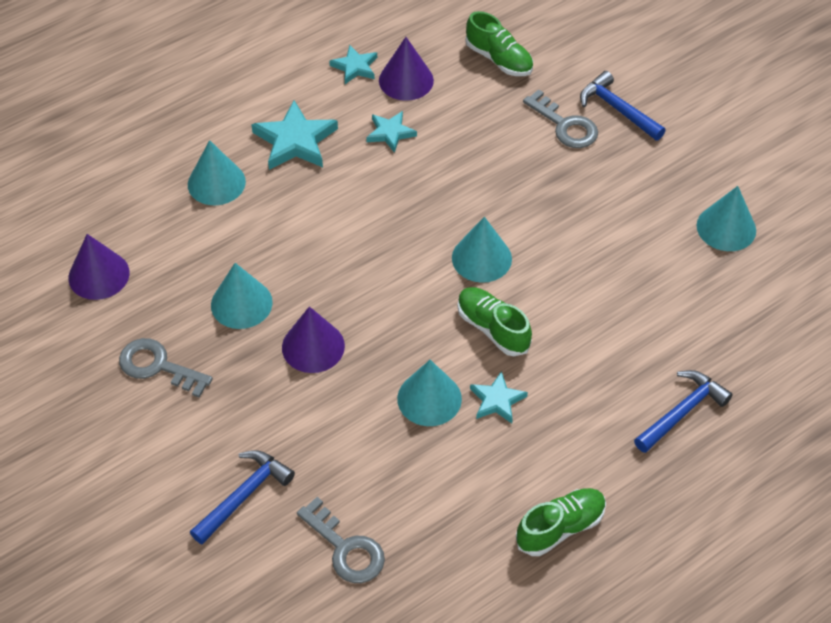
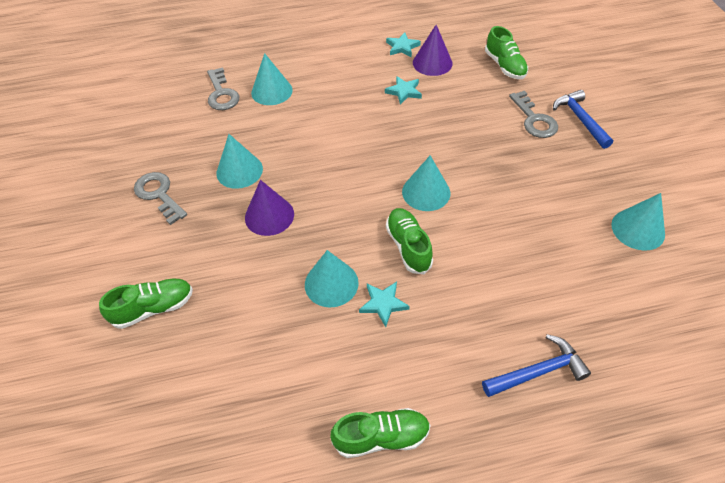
camera: 25 degrees right, 0 degrees up
purple cone [68,234,129,300] -> none
blue hammer [190,450,295,544] -> green shoe [99,279,193,329]
turquoise star [251,100,338,170] -> none
grey key [297,497,385,583] -> grey key moved to [207,67,239,110]

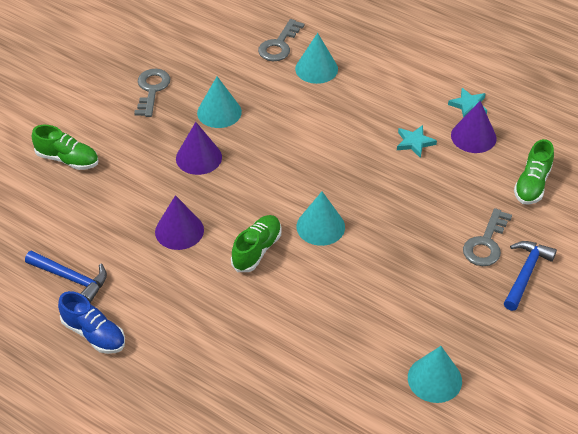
camera: 45 degrees right, 5 degrees down
turquoise cone [305,250,359,307] -> purple cone [155,195,204,250]
green shoe [330,408,431,458] -> blue shoe [58,291,125,354]
turquoise star [359,282,410,327] -> none
blue hammer [482,334,591,397] -> blue hammer moved to [25,250,107,303]

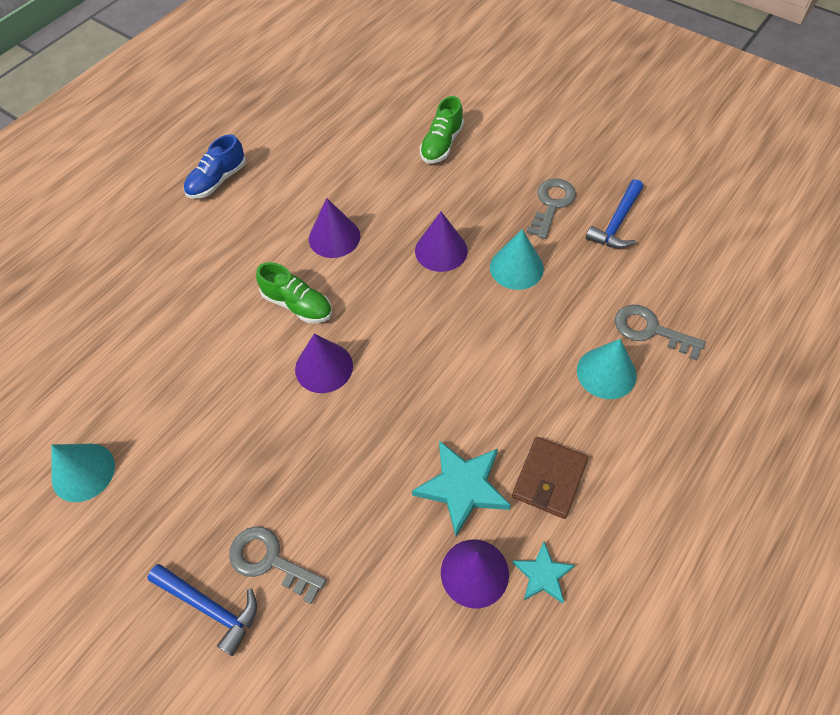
camera: 95 degrees right, 10 degrees up
blue hammer [25,250,107,303] -> blue hammer moved to [586,179,643,249]
grey key [134,69,171,117] -> grey key turned 75 degrees counterclockwise [526,178,576,239]
turquoise cone [297,192,345,246] -> purple cone [295,333,353,393]
turquoise star [397,125,437,158] -> turquoise star [412,441,511,536], size x1.69
green shoe [514,139,554,205] -> none
none -> brown wallet [512,437,588,519]

